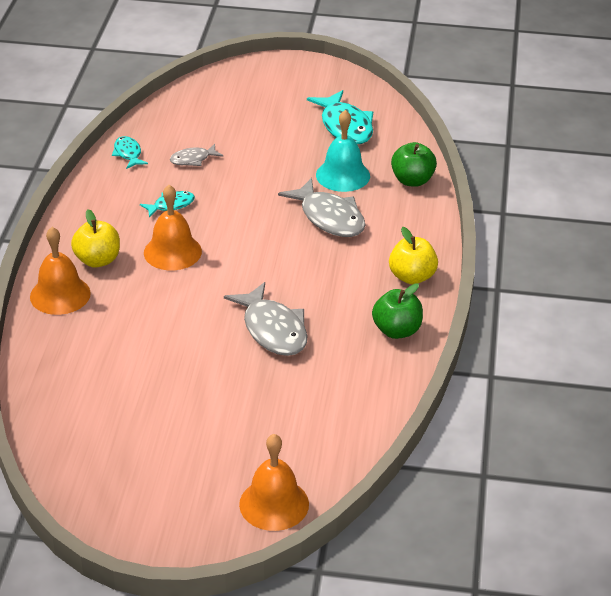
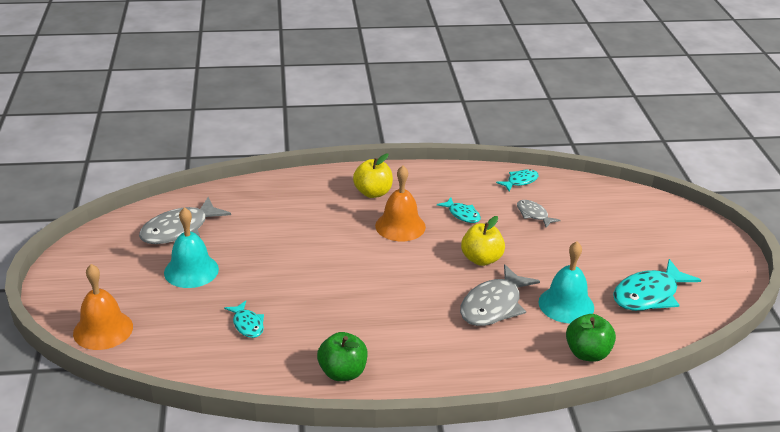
camera: 75 degrees right, 5 degrees down
orange bell [30,227,91,315] -> none
grey fish [224,282,307,356] -> grey fish moved to [139,197,231,244]
yellow apple [389,227,438,285] -> yellow apple moved to [461,216,505,266]
none -> turquoise bell [164,207,219,288]
none -> turquoise fish [224,301,264,338]

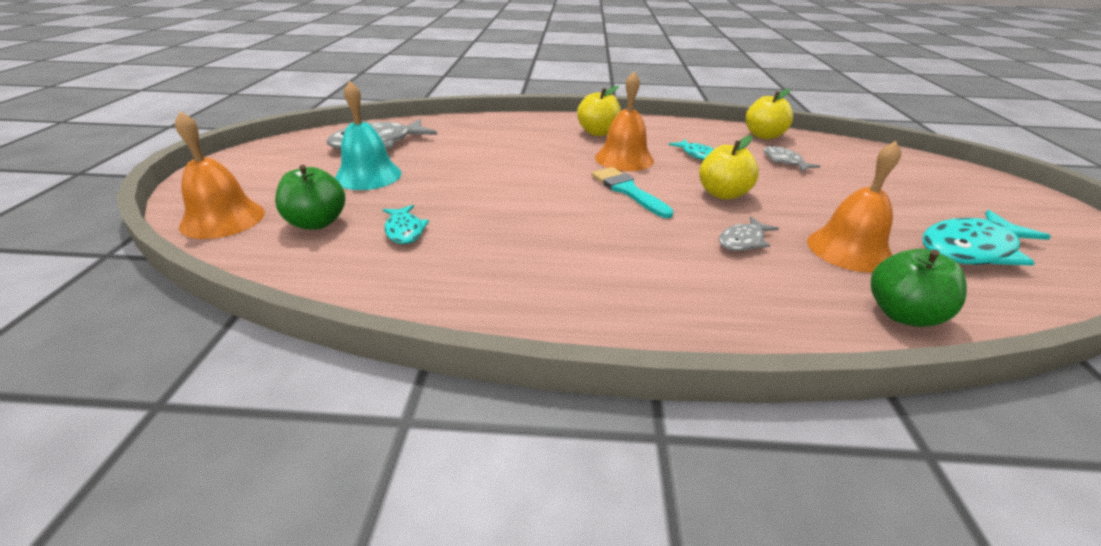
camera: 10 degrees right, 0 degrees up
green apple [317,332,368,381] -> green apple moved to [275,165,346,229]
grey fish [460,264,540,326] -> grey fish [719,217,779,251], size x0.54
turquoise fish [496,169,538,192] -> yellow apple [746,89,793,139]
turquoise bell [538,241,594,323] -> orange bell [807,141,901,273]
none -> turquoise brush [592,167,674,218]

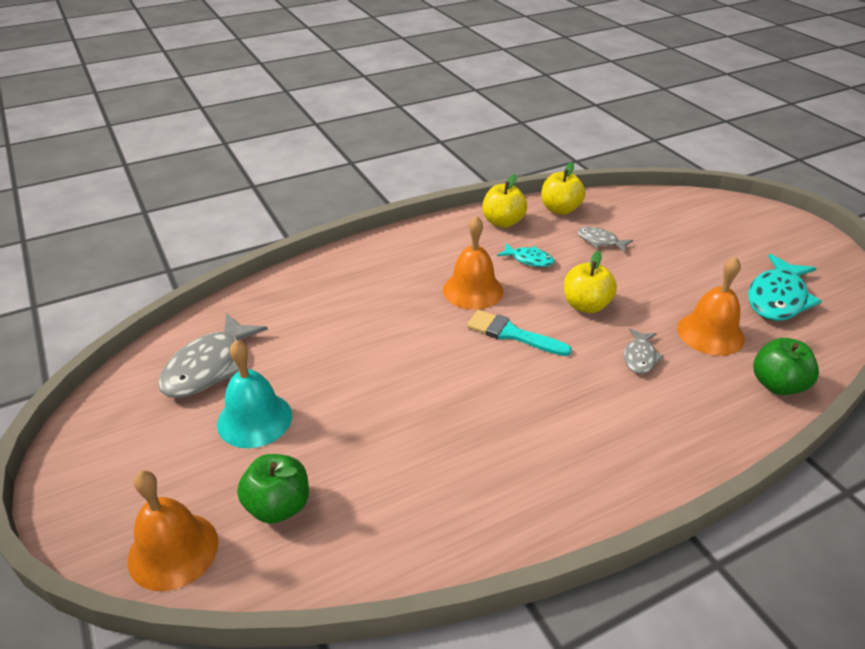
camera: 30 degrees left, 5 degrees up
turquoise fish [383,205,429,244] -> none
yellow apple [577,85,621,136] -> yellow apple moved to [482,174,527,228]

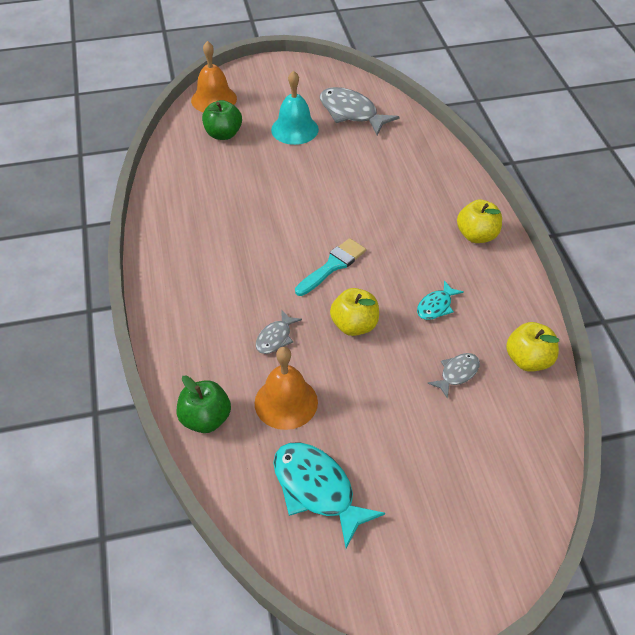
camera: 105 degrees right, 10 degrees up
orange bell [443,216,503,310] -> none
yellow apple [482,174,527,228] -> yellow apple moved to [457,200,502,243]
grey fish [624,328,664,374] -> grey fish turned 90 degrees counterclockwise [256,309,302,354]

